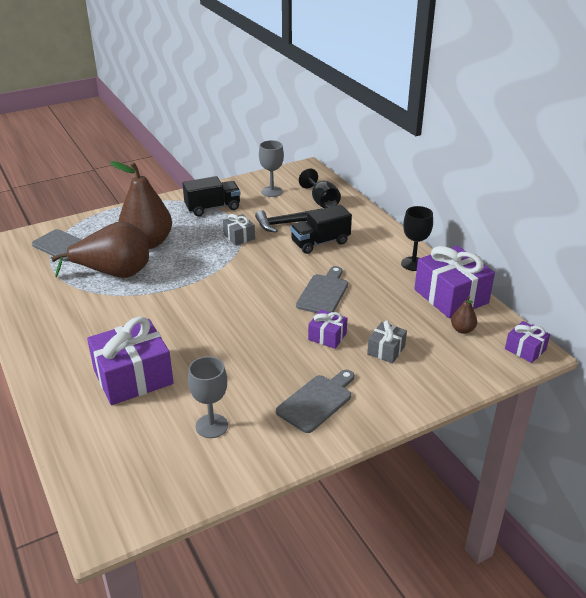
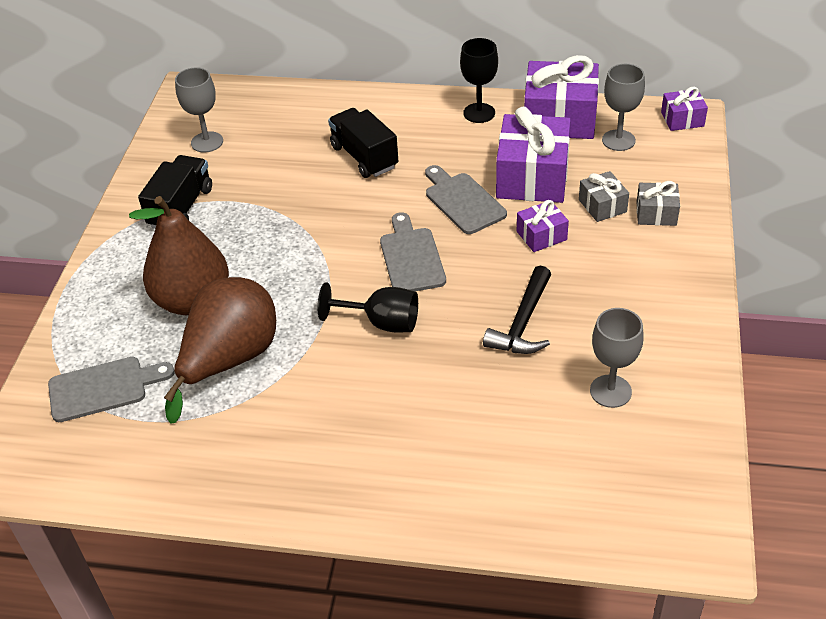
camera: 50 degrees left, 10 degrees up
purple gift [87,317,174,405] -> purple gift moved to [496,107,571,203]
grey gift [223,214,255,245] -> grey gift moved to [637,181,680,226]
black hammer [255,209,320,232] -> black hammer moved to [483,266,551,354]
grey cutting board [276,370,355,433] -> grey cutting board moved to [380,212,446,291]
black truck [290,205,352,254] -> black truck turned 135 degrees clockwise [328,108,398,178]
black goblet [299,168,341,208] -> black goblet moved to [317,282,418,333]
brown pear [451,296,477,334] -> grey goblet [602,64,645,151]

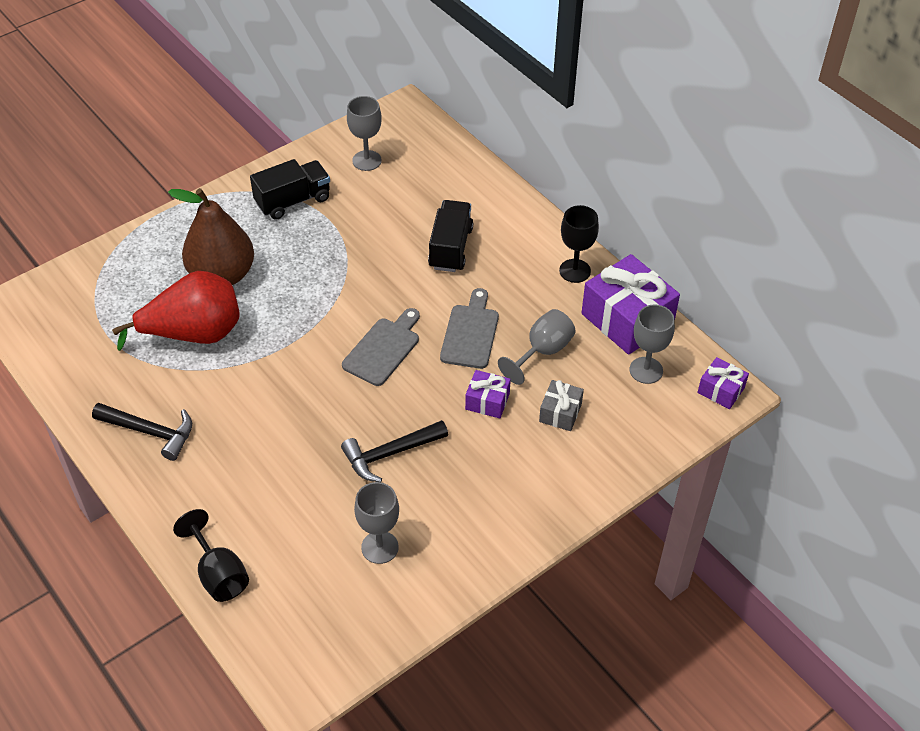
camera: 40 degrees right, 5 degrees up
grey cutting board [48,357,175,422] -> none
brown pear [164,277,276,424] -> red pear [112,271,240,351]
black goblet [317,282,418,333] -> black goblet moved to [173,509,249,602]
purple gift [496,107,571,203] -> grey goblet [498,309,576,385]
grey gift [637,181,680,226] -> none
none -> black hammer [92,403,192,461]

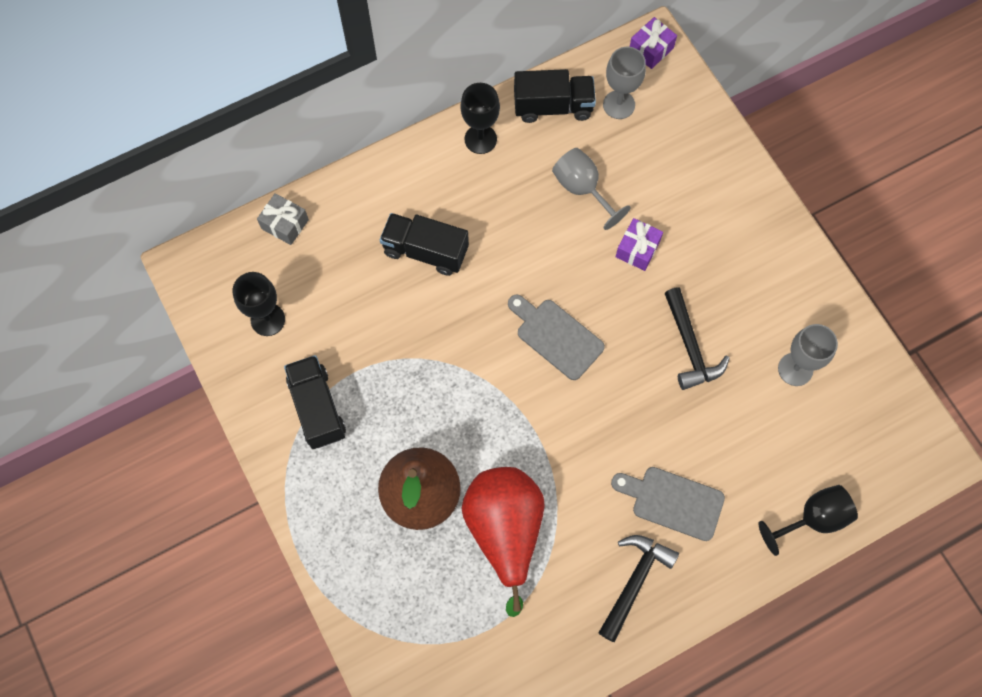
camera: 80 degrees left, 20 degrees up
grey goblet [347,96,382,171] -> black goblet [233,272,285,336]
grey cutting board [440,288,499,369] -> grey cutting board moved to [611,467,725,541]
grey gift [539,380,584,431] -> grey gift moved to [257,193,309,245]
purple gift [582,254,680,355] -> black truck [514,69,596,123]

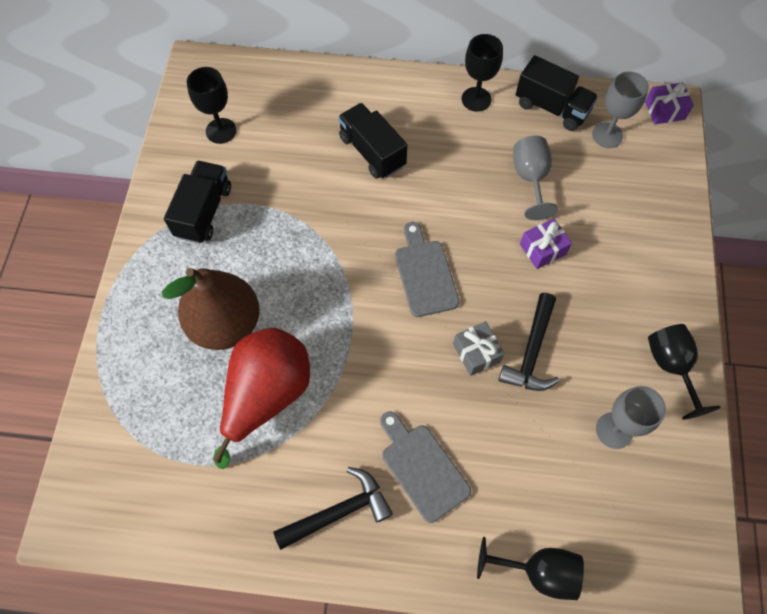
camera: 35 degrees right, 5 degrees down
grey gift [257,193,309,245] -> grey gift moved to [453,321,504,376]
none -> black goblet [648,324,721,420]

